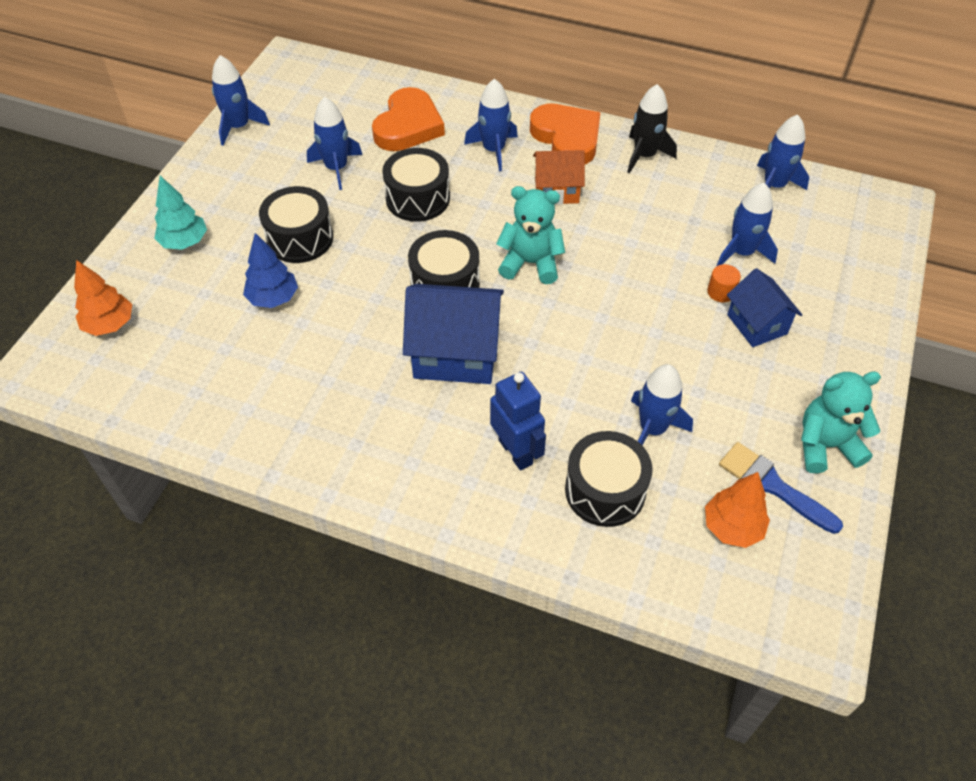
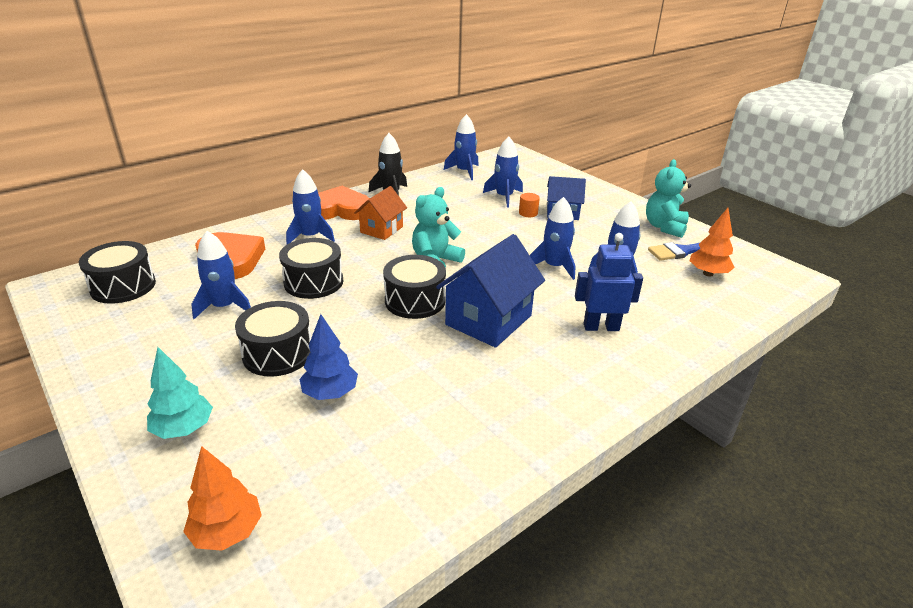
camera: 60 degrees left, 20 degrees down
blue rocket [212,55,270,146] -> blue rocket moved to [530,197,575,280]
black drum [565,431,653,527] -> black drum moved to [79,241,156,304]

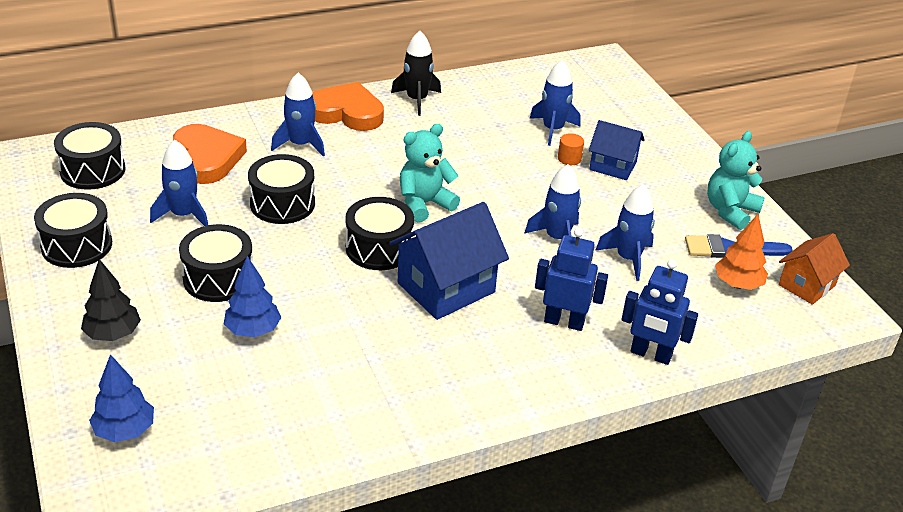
camera: 15 degrees right, 5 degrees up
turquoise tree [147,347,213,439] -> black tree [81,259,141,341]
orange tree [183,446,262,551] -> blue tree [89,354,154,442]
orange house [354,186,407,240] -> orange house moved to [779,233,850,305]
blue rocket [444,114,479,180] -> none
none -> black drum [34,193,112,268]
none -> blue robot [621,260,698,365]

